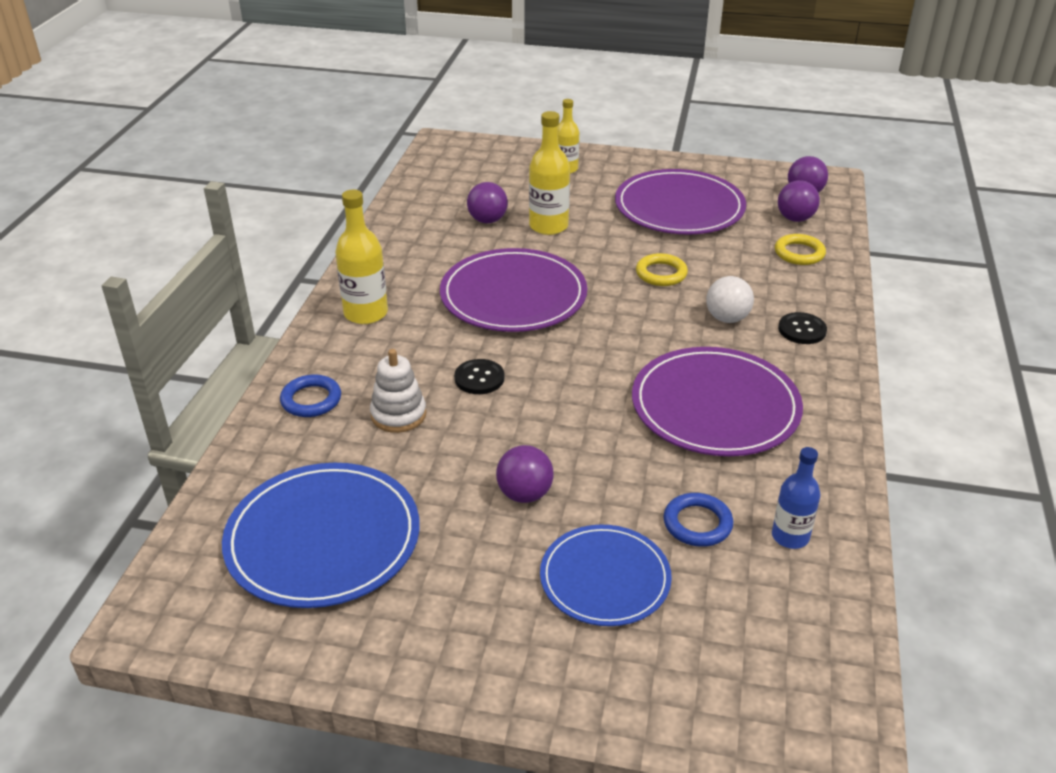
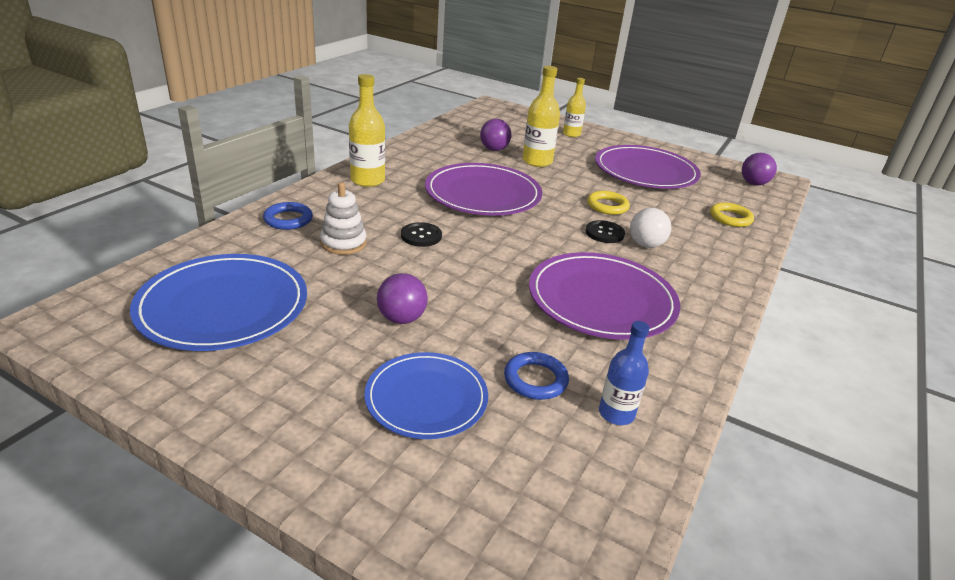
camera: 15 degrees right, 5 degrees down
purple ball [778,180,820,222] -> none
black button [778,312,827,344] -> black button moved to [586,220,625,243]

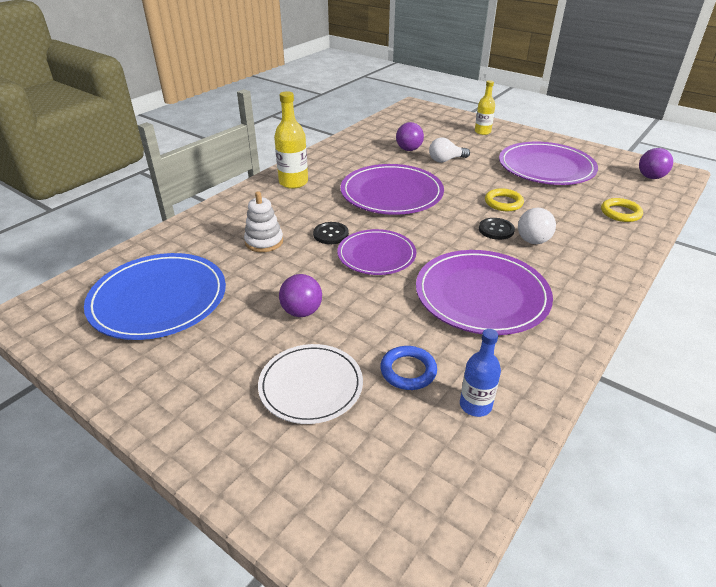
camera: 10 degrees right, 5 degrees up
blue ring [263,202,313,230] -> none
blue plate [364,352,488,439] -> white plate [258,344,363,424]
yellow bottle [522,66,560,167] -> white light bulb [429,137,470,163]
none -> purple plate [337,229,416,275]

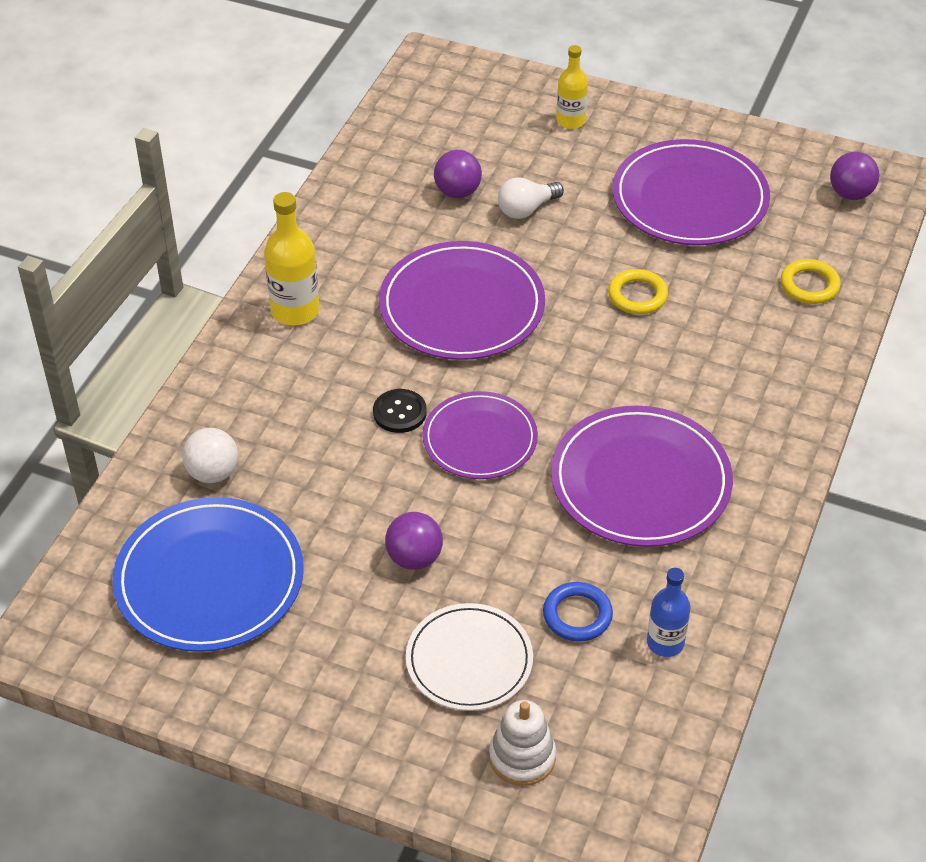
camera: 15 degrees left, 10 degrees up
white stacking toy [244,191,283,252] -> white stacking toy moved to [489,700,556,786]
black button [479,218,515,240] -> none
white ball [518,208,556,244] -> white ball moved to [182,428,238,483]

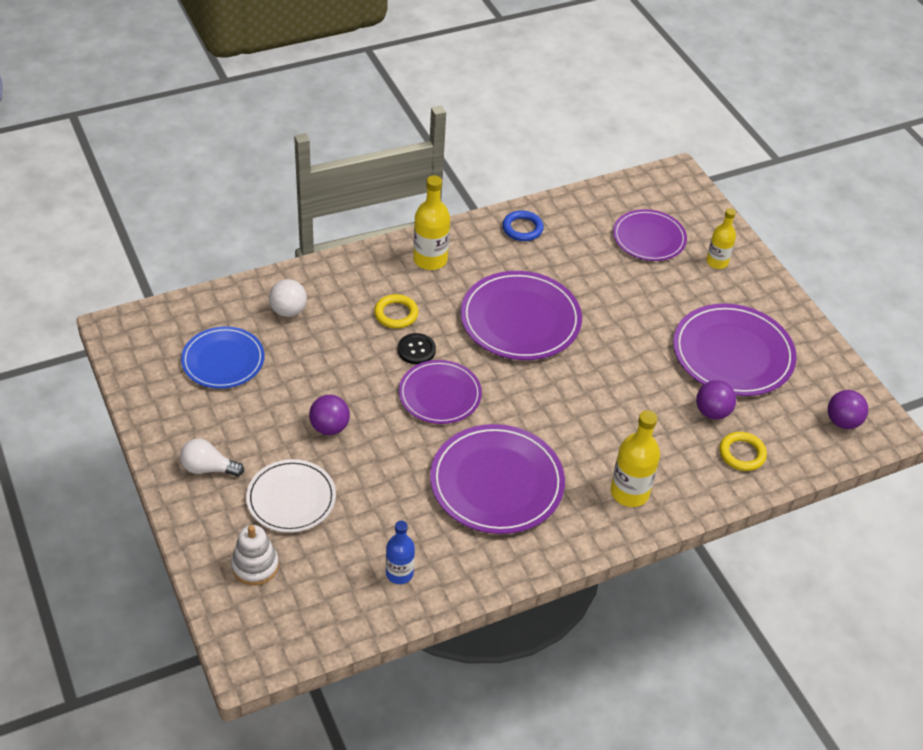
camera: 40 degrees right, 0 degrees up
blue plate [113,497,304,652] -> blue plate [181,326,264,389], size x0.65
purple ball [434,150,482,198] -> purple ball moved to [696,380,736,420]
white light bulb [498,177,564,219] -> white light bulb moved to [180,439,244,477]
blue ring [543,582,613,642] -> blue ring moved to [502,210,544,241]
yellow ring [608,269,668,314] -> yellow ring moved to [374,294,418,329]
none -> yellow bottle [611,410,660,507]
none -> purple plate [613,209,687,261]

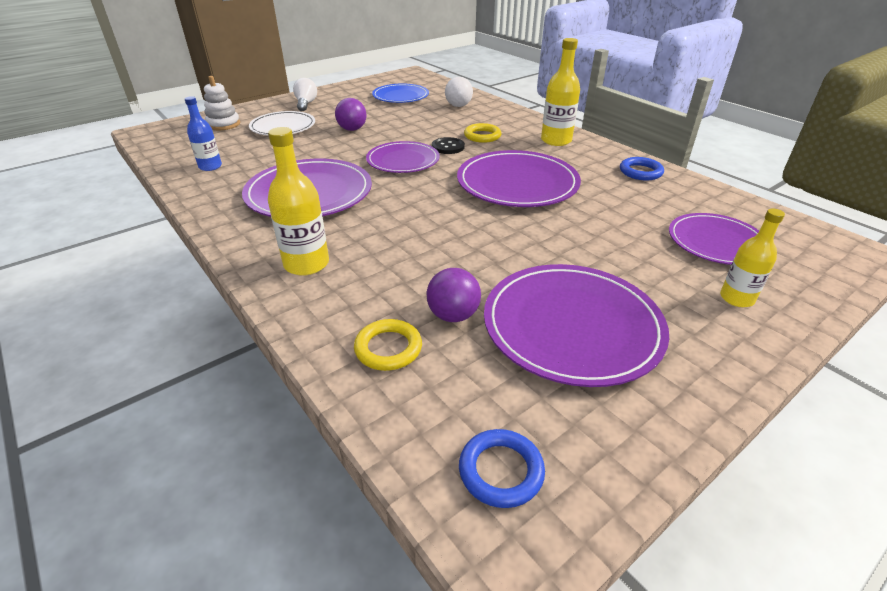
camera: 80 degrees right, 10 degrees down
purple ball [828,390,868,429] -> blue ring [459,429,545,508]

